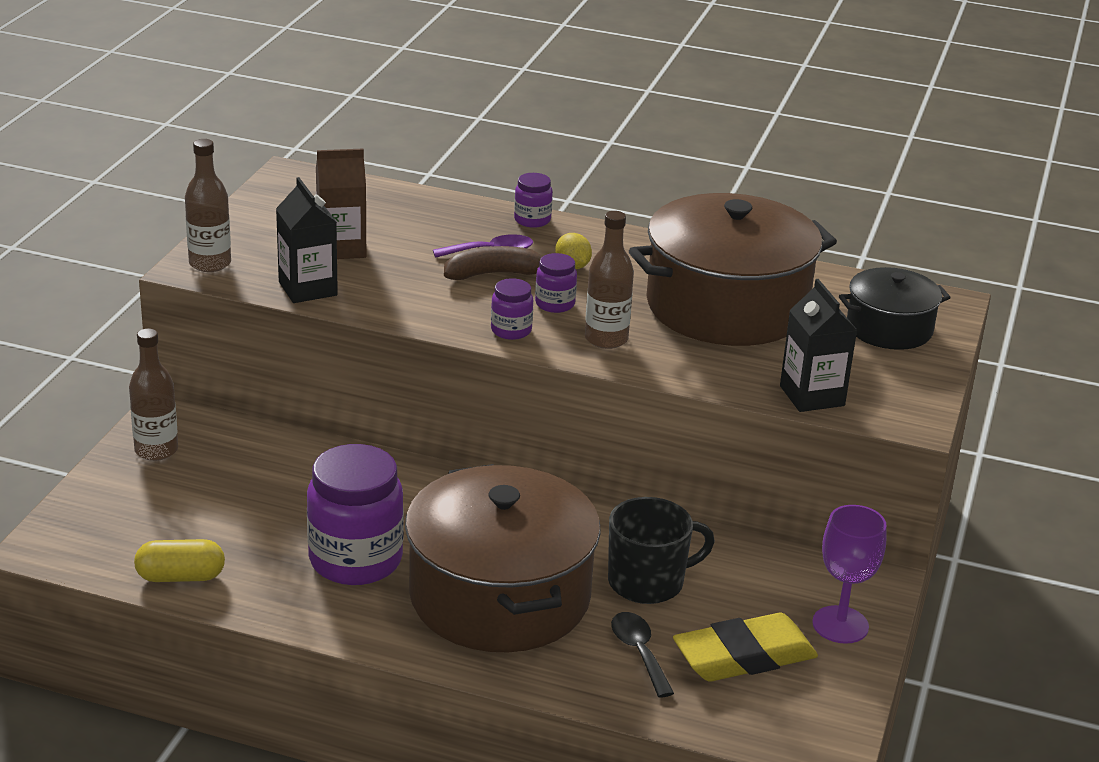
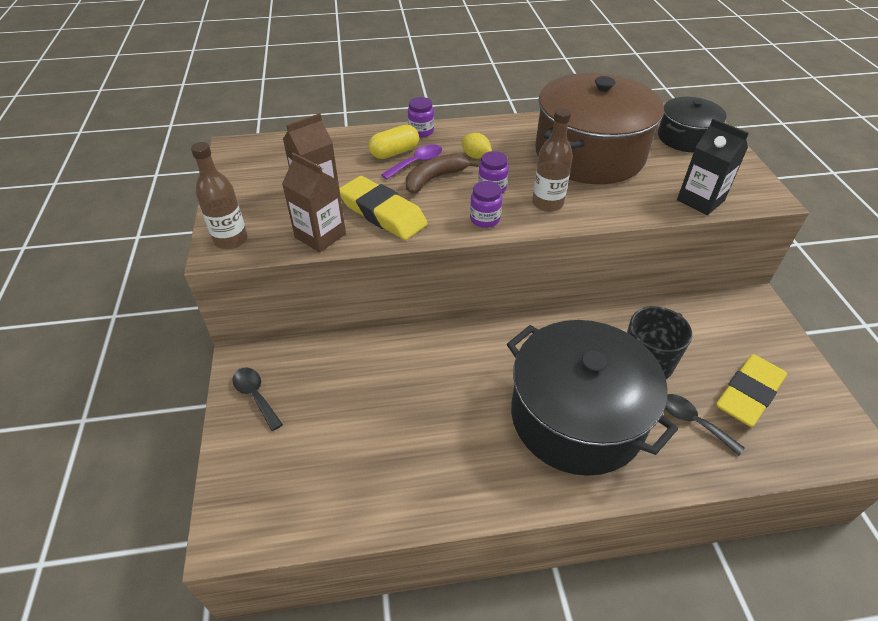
camera: 25 degrees left, 15 degrees up
brown bottle [129,328,178,461] -> black spoon [232,368,283,431]
yellow capsule [134,539,225,582] -> yellow capsule moved to [369,125,419,159]
black carton [276,177,338,303] -> brown carton [282,152,346,252]
purple jar [307,444,404,585] -> none
brown pot [405,464,601,652] -> black pot [507,320,678,476]
purple goblet [812,505,887,644] -> none
none -> yellow eraser [339,176,428,240]

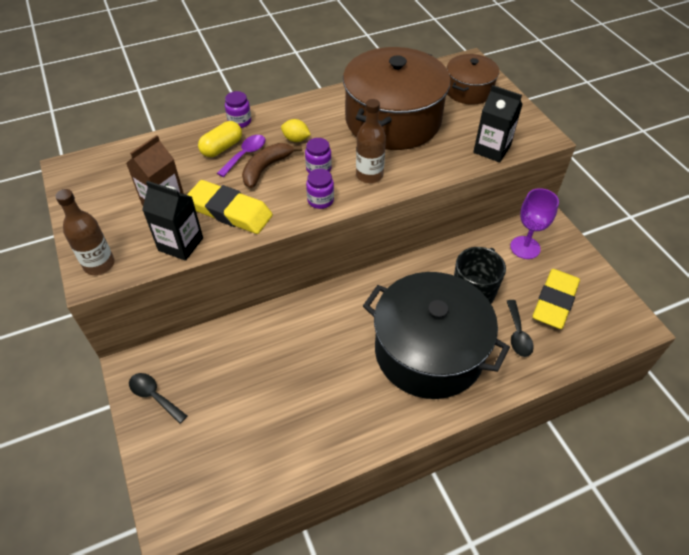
camera: 15 degrees left, 5 degrees up
brown carton [282,152,346,252] -> black carton [142,181,203,261]
black pot [658,97,727,152] -> brown pot [447,54,499,105]
black spoon [665,394,745,455] -> black spoon turned 120 degrees counterclockwise [507,300,534,357]
none -> purple goblet [510,188,559,259]

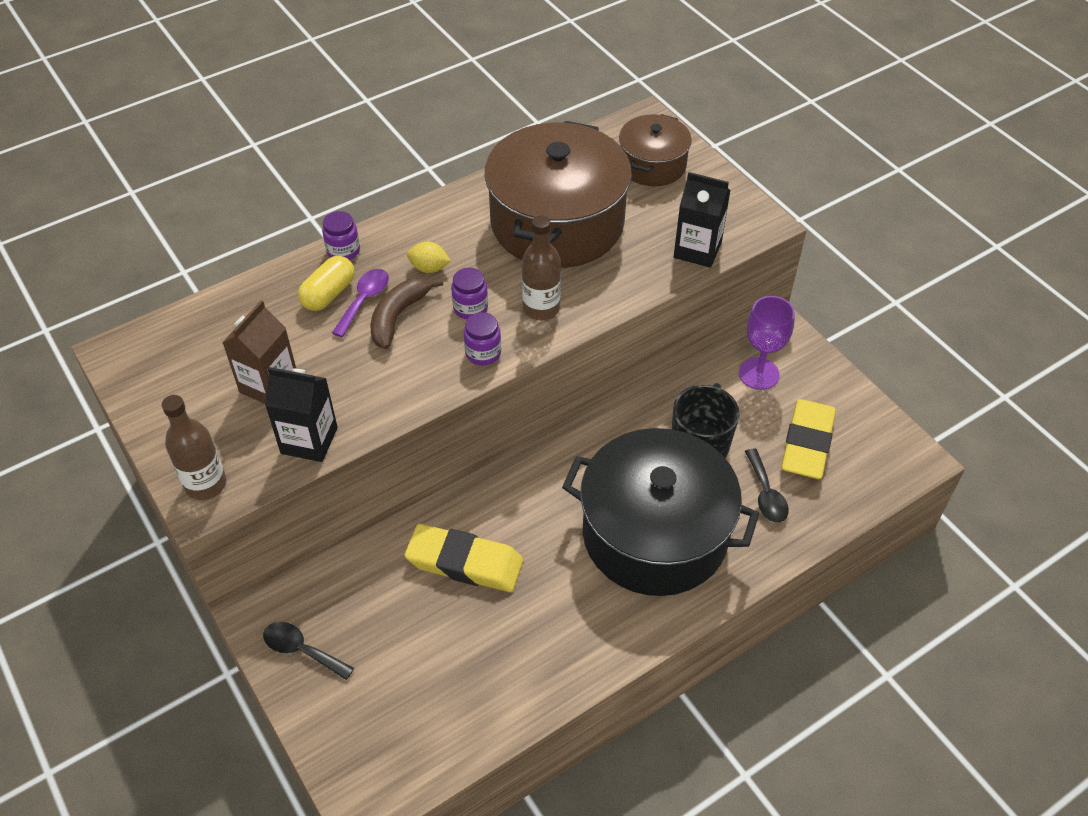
camera: 10 degrees left, 0 degrees up
yellow eraser [187,180,273,234] -> yellow eraser moved to [405,524,523,592]

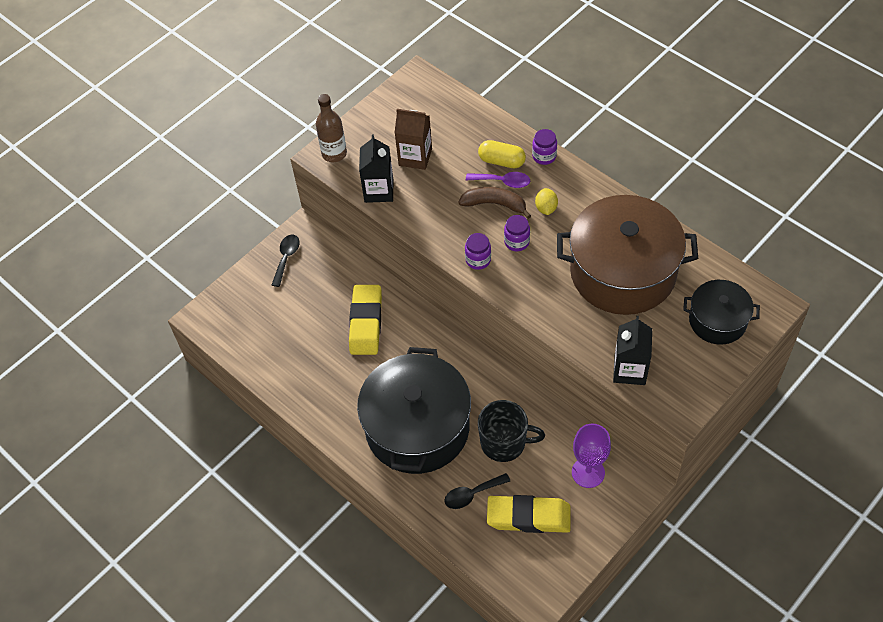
camera: 80 degrees right, 5 degrees up
brown bottle [522,215,561,320] -> none
brown pot [619,114,692,186] -> black pot [683,280,760,345]

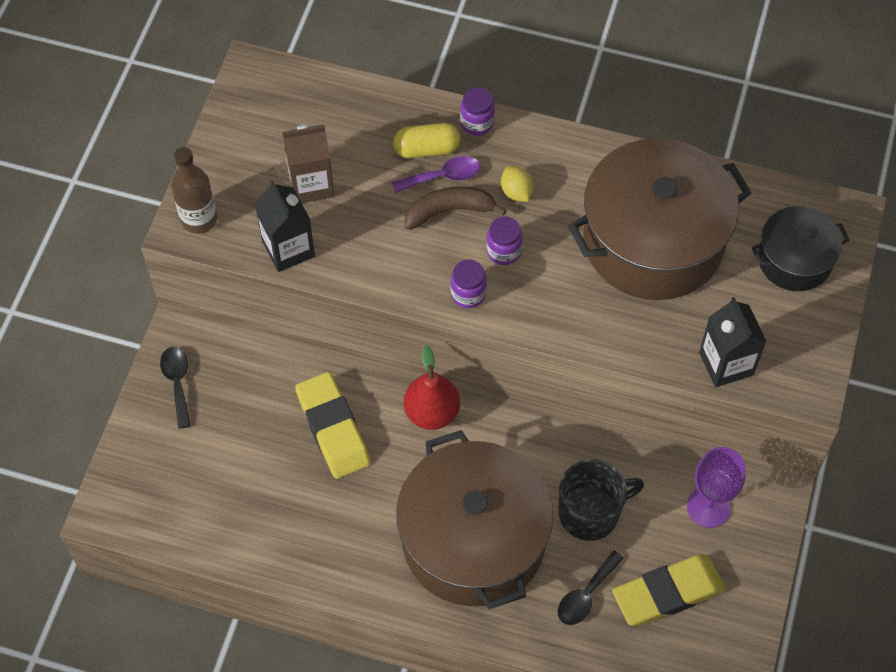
camera: 30 degrees left, 5 degrees up
black pot [357,347,471,474] -> brown pot [396,430,553,609]
none -> red pear [404,345,460,430]

